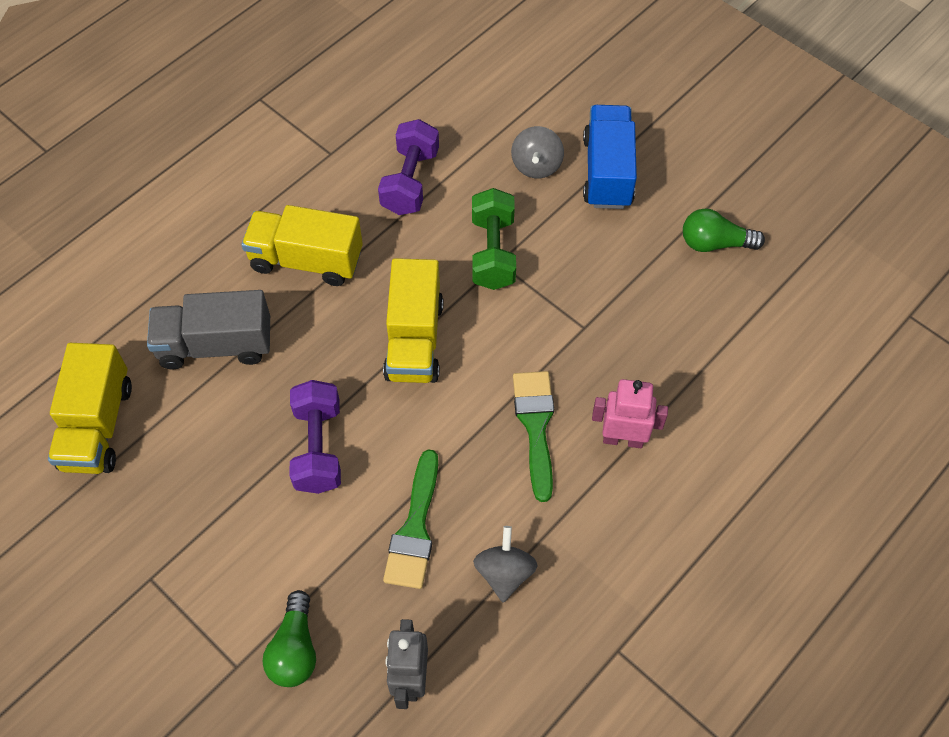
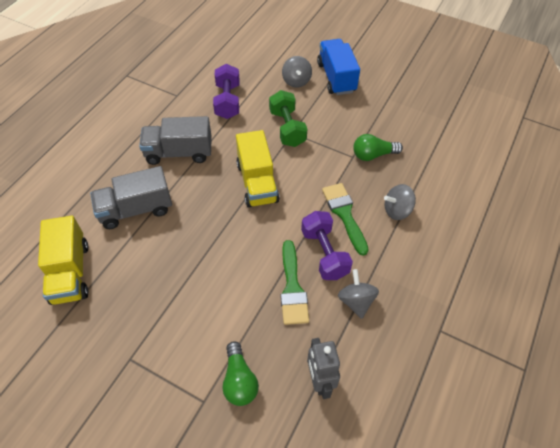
camera: 15 degrees left, 5 degrees down
yellow truck [241,205,363,286] -> grey truck [139,116,212,165]
purple dumbbell [290,380,341,494] -> purple dumbbell moved to [301,211,353,280]
pink robot [592,379,668,448] -> grey spinning top [384,184,416,220]
green light bulb [683,208,765,252] -> green light bulb moved to [353,134,403,161]

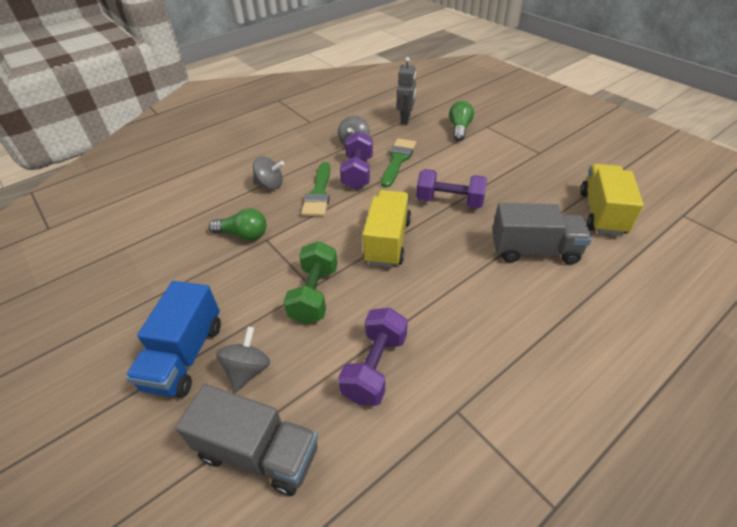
camera: 155 degrees left, 10 degrees down
grey truck [139,116,212,165] -> grey truck moved to [175,384,318,496]
none -> purple dumbbell [416,169,487,208]

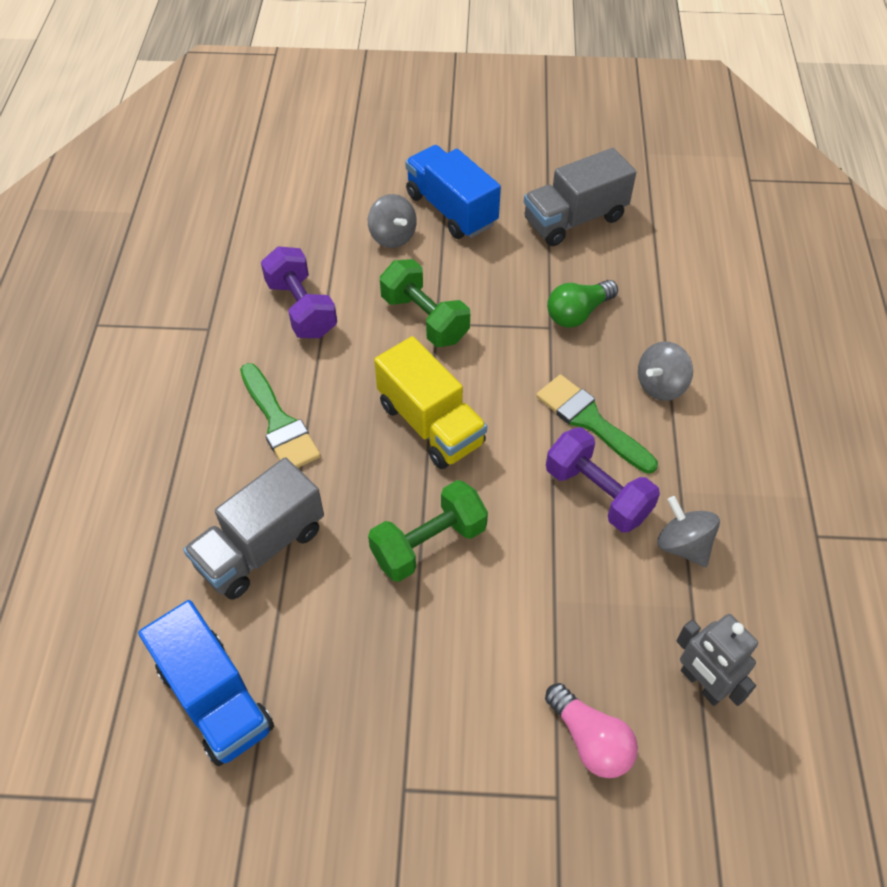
camera: 130 degrees right, 10 degrees up
grey truck [175,384,318,496] -> grey truck moved to [524,148,636,246]
green brush [381,138,416,188] -> green brush moved to [240,363,321,468]
purple dumbbell [416,169,487,208] -> green dumbbell [368,480,488,582]
green light bulb [449,101,474,141] -> pink light bulb [545,683,638,778]
yellow truck [580,164,644,236] -> blue truck [138,600,274,766]

